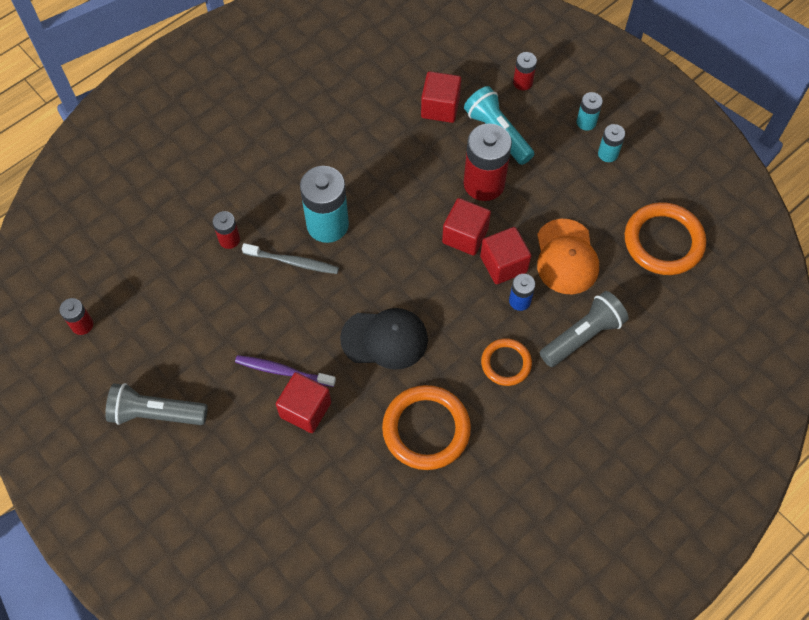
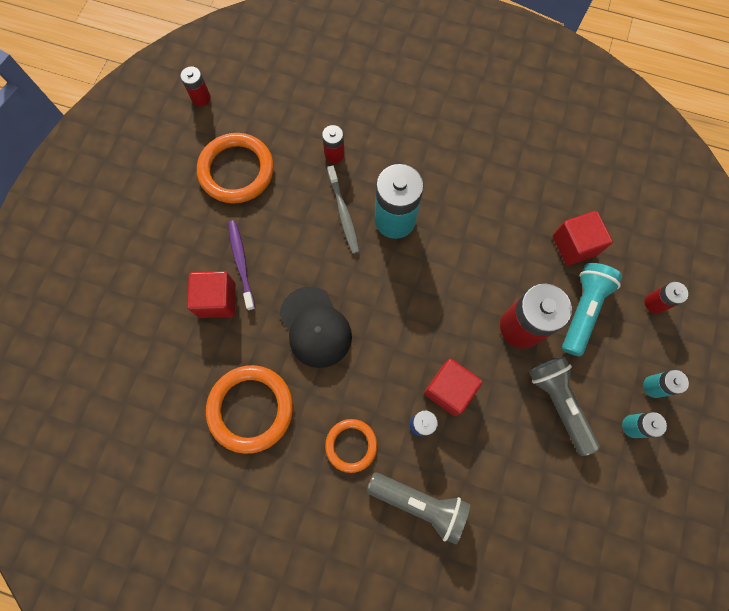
camera: 60 degrees right, 10 degrees up
grey flashlight [105,383,208,425] -> grey flashlight moved to [529,356,600,456]
red cube [442,198,491,256] -> none
orange cap [537,219,599,294] -> none
orange ring [625,202,706,275] -> orange ring moved to [197,133,274,204]

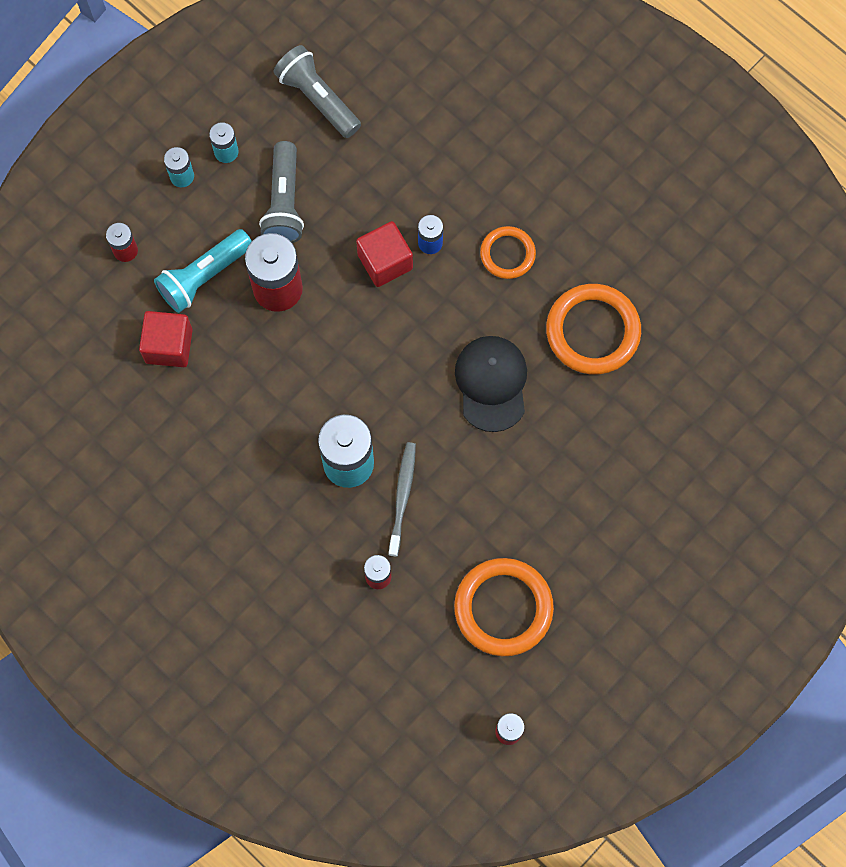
camera: 155 degrees left, 0 degrees up
red cube [187,271,236,318] -> none
purple toothbrush [228,220,255,311] -> none
grey flashlight [366,472,470,545] -> grey flashlight moved to [273,45,361,138]

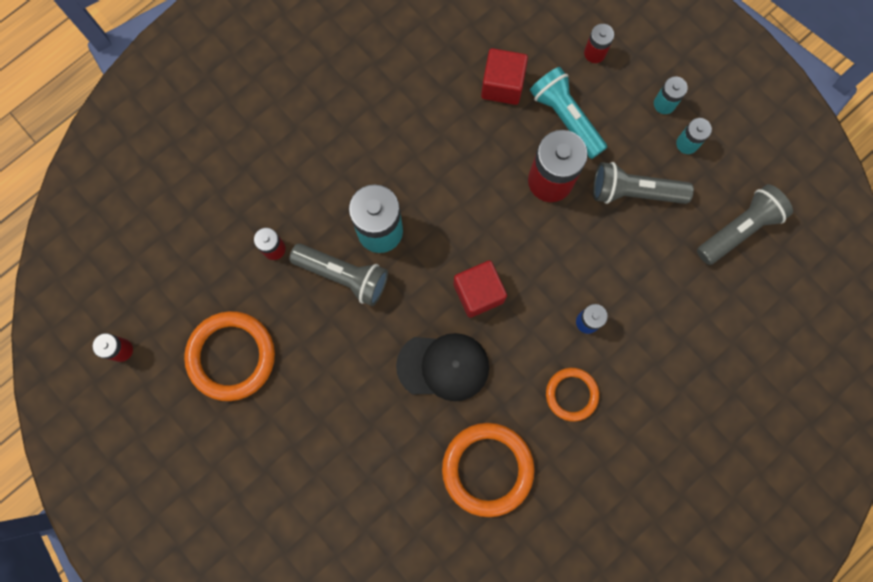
camera: 95 degrees right, 5 degrees up
red cube [356,221,413,287] -> red cube moved to [453,261,507,318]
grey toothbrush [388,442,416,557] -> grey flashlight [289,244,388,306]

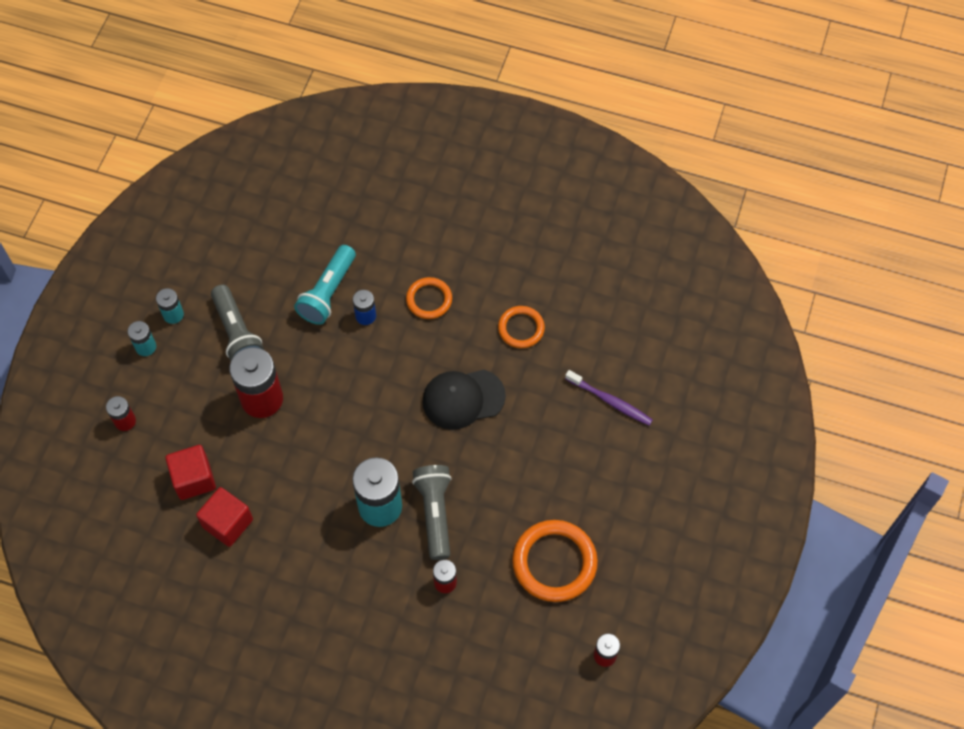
camera: 120 degrees left, 15 degrees down
black cap [396,333,489,401] -> black cap turned 75 degrees counterclockwise [422,370,506,430]
orange ring [442,423,535,517] -> orange ring [498,306,545,348], size x0.59
red cube [453,261,507,318] -> red cube moved to [196,487,253,547]
turquoise flashlight [530,67,607,159] -> turquoise flashlight moved to [294,245,356,325]
grey flashlight [697,184,793,265] -> none
none -> purple toothbrush [565,370,653,426]

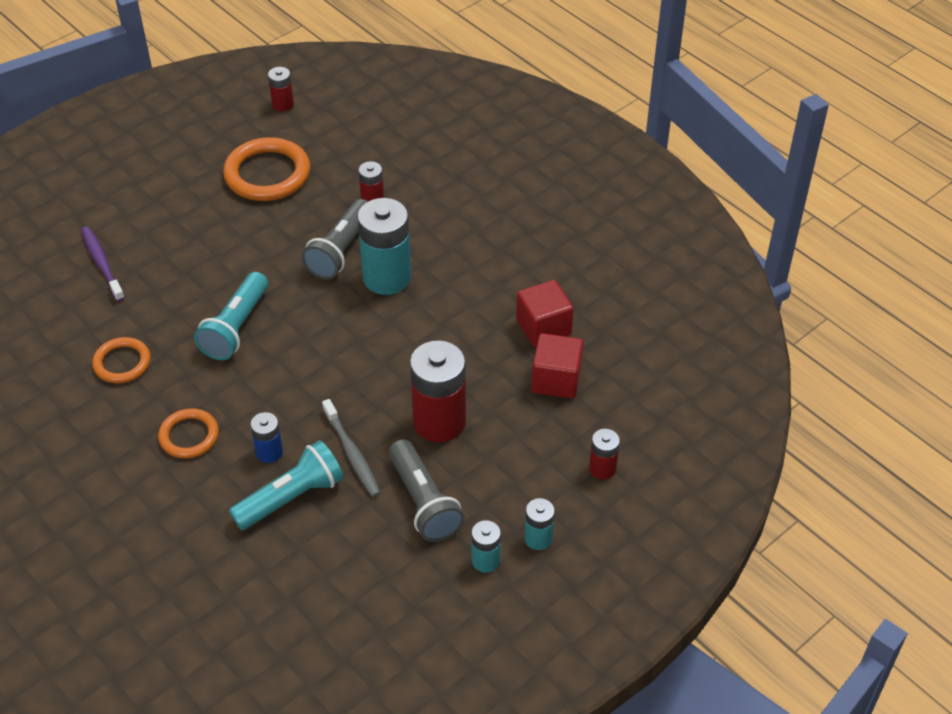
camera: 150 degrees left, 15 degrees down
grey flashlight [211,285,264,361] -> grey flashlight turned 150 degrees clockwise [389,439,464,542]
black cap [422,370,506,430] -> turquoise flashlight [194,272,268,360]
none -> grey toothbrush [322,399,381,497]

